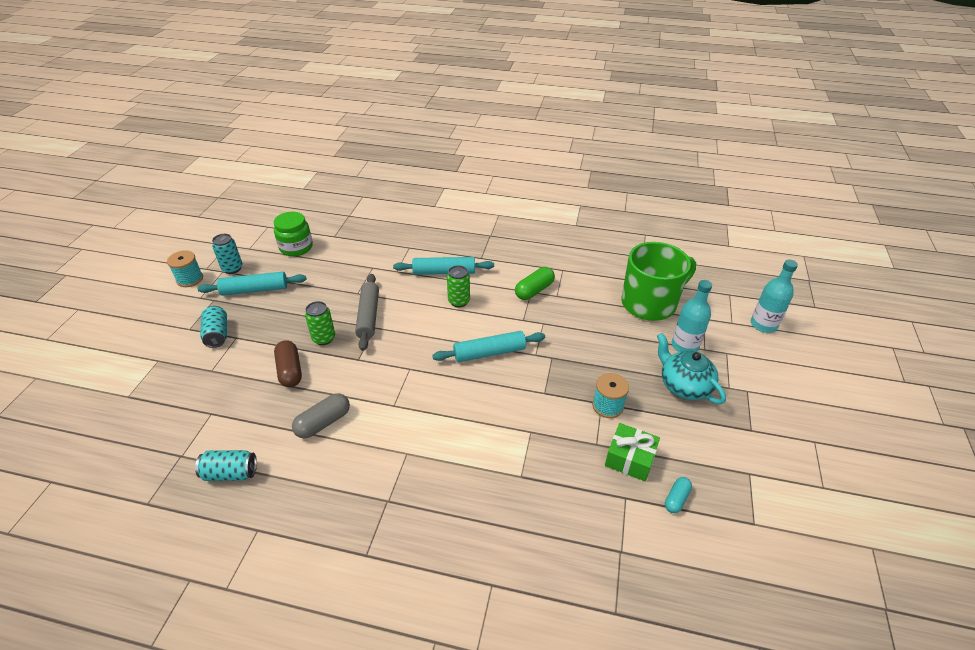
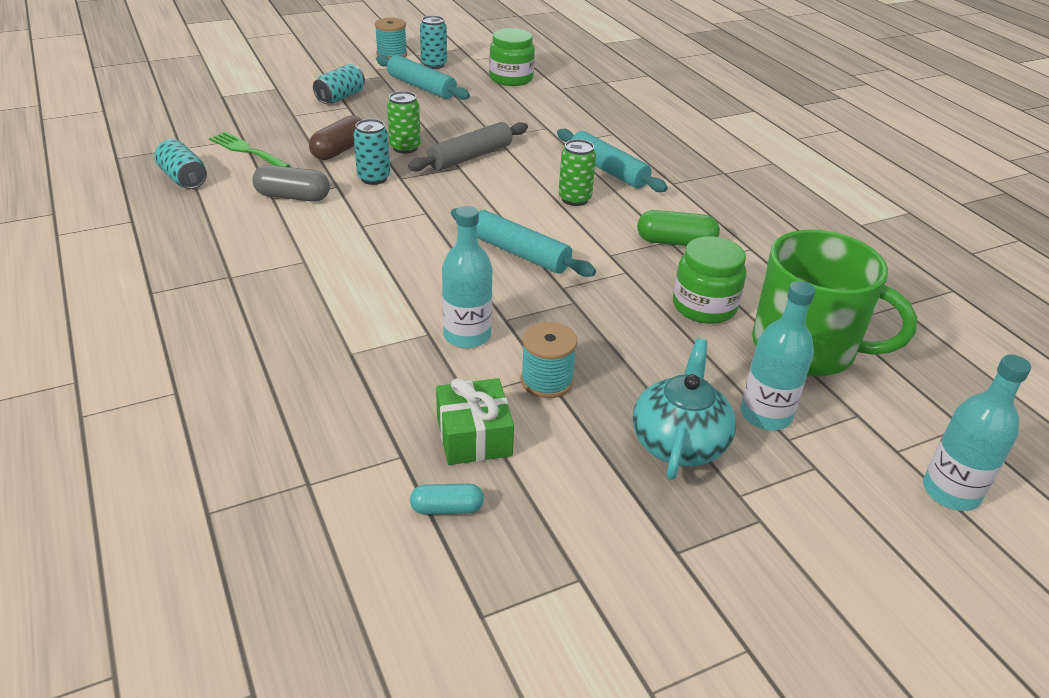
camera: 50 degrees right, 5 degrees down
none -> green fork [209,132,290,167]
none -> turquoise can [353,119,390,185]
none -> turquoise bottle [442,206,492,348]
none -> green jar [673,236,746,324]

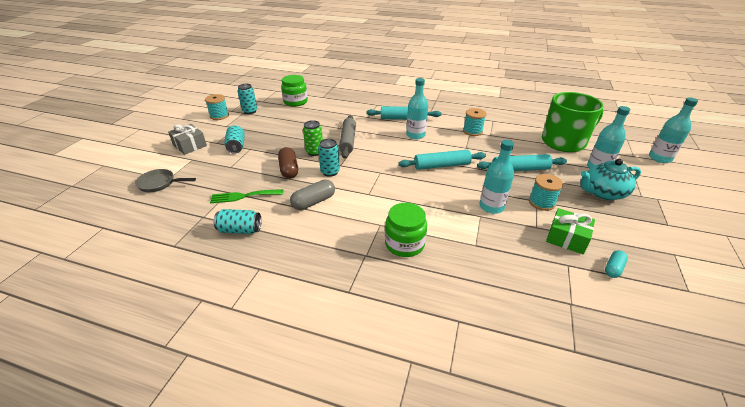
camera: 45 degrees left, 0 degrees up
turquoise rolling pin [376,55,470,100] -> turquoise rolling pin moved to [477,154,567,171]
green can [559,139,596,206] -> turquoise bottle [406,78,428,139]
turquoise teapot [633,339,736,480] -> turquoise teapot turned 75 degrees counterclockwise [581,159,641,200]
green capsule [637,210,720,246] -> turquoise spool [463,108,486,136]
green jar [673,236,746,324] -> green jar moved to [385,203,427,257]
none -> grey pan [135,169,196,192]
none -> grey gift [168,124,207,155]

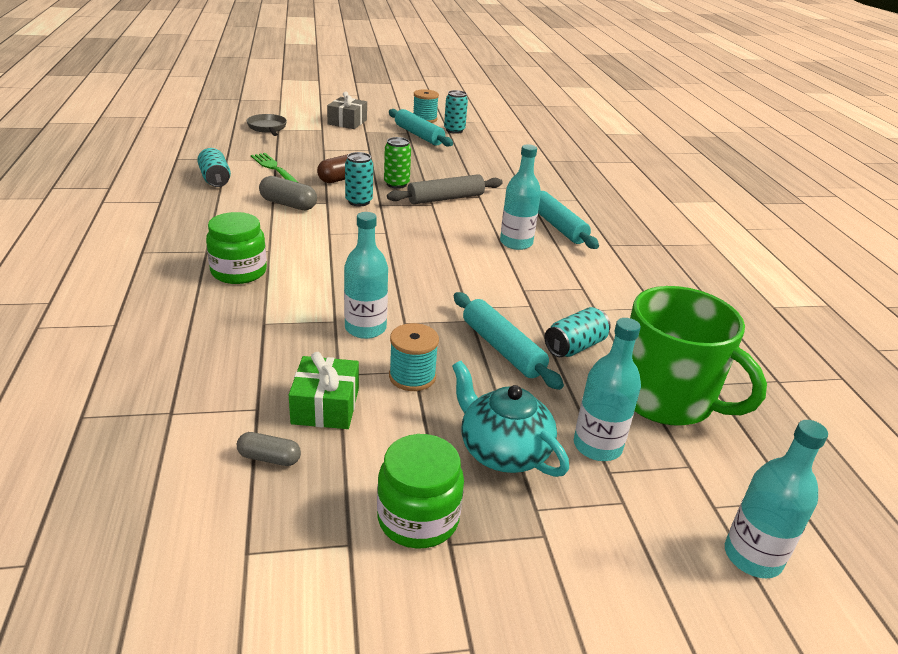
camera: 60 degrees right, 5 degrees down
turquoise can [224,125,245,154] -> turquoise can moved to [545,307,611,357]
green jar [281,75,308,107] -> green jar moved to [377,434,464,549]
turquoise rolling pin [398,150,486,170] -> turquoise rolling pin moved to [389,109,453,147]
turquoise spool [463,108,486,136] -> none
turquoise capsule [605,250,628,278] -> grey capsule [237,432,301,466]

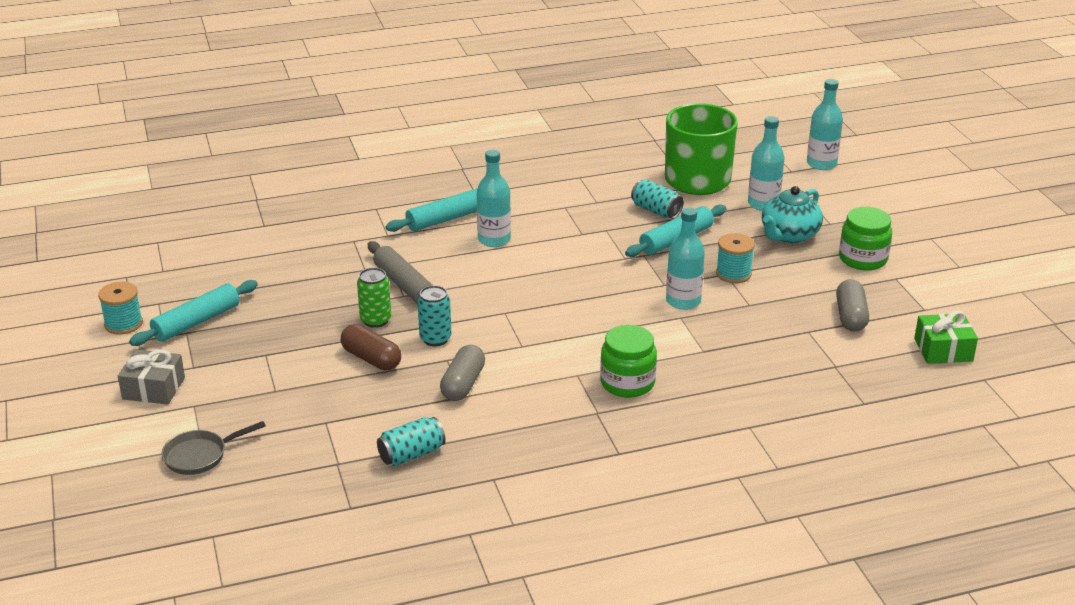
camera: 95 degrees left, 0 degrees up
grey capsule [237,432,301,466] -> grey capsule [836,279,869,332], size x1.61
green fork [251,153,299,183] -> none
green gift [289,352,359,429] -> green gift moved to [914,310,978,364]
turquoise can [444,90,468,134] -> none

